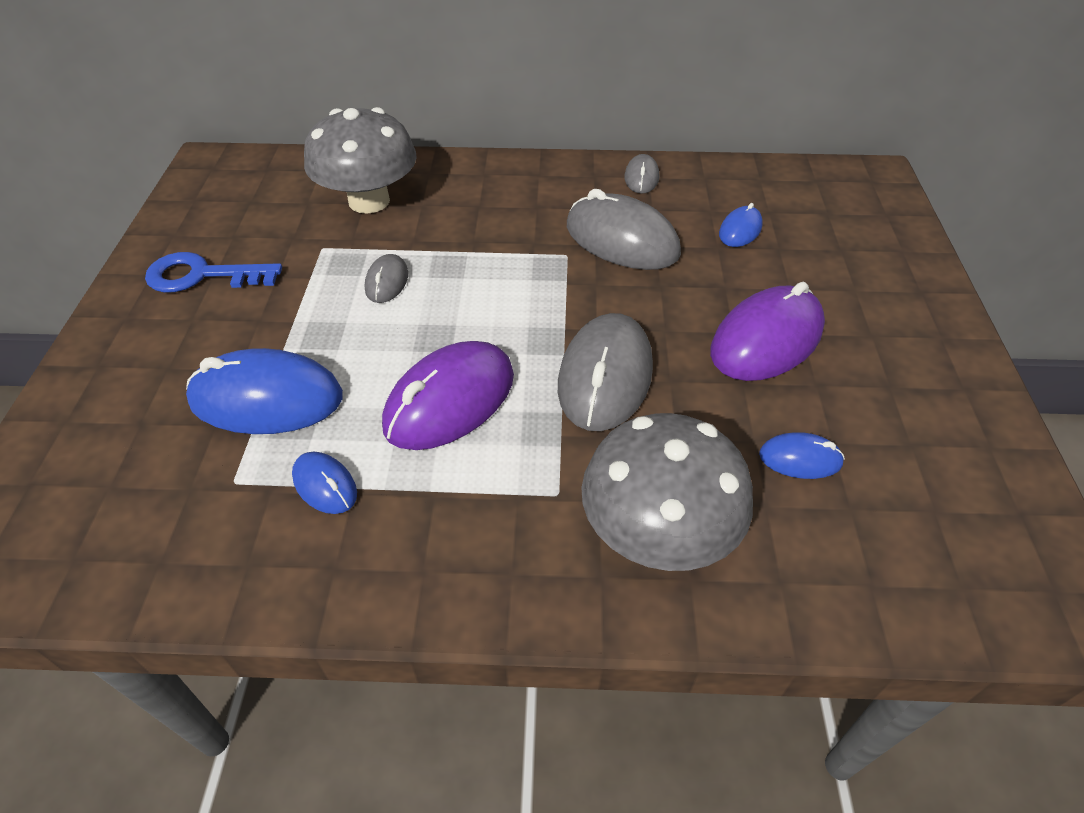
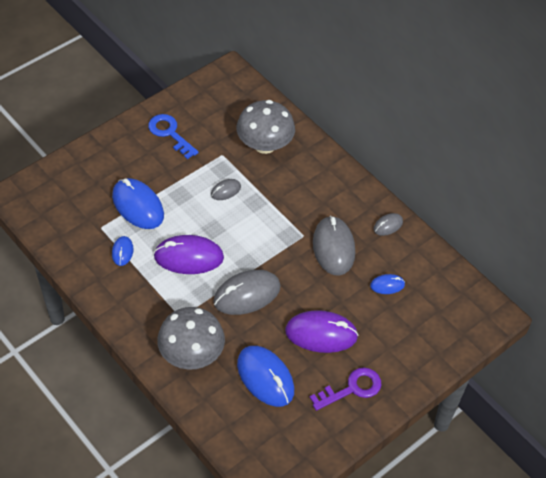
camera: 45 degrees right, 5 degrees up
blue mouse [759,432,845,479] -> blue mouse [237,346,294,407], size x2.00
none -> purple key [310,368,381,411]

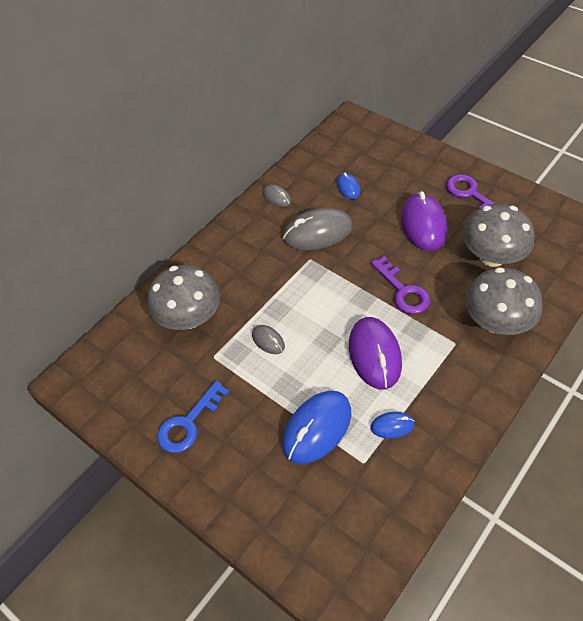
camera: 95 degrees left, 0 degrees up
grey mouse [213,270,281,315] -> purple key [371,256,430,314]
blue mouse [237,346,294,407] -> grey mushroom [463,204,534,267]

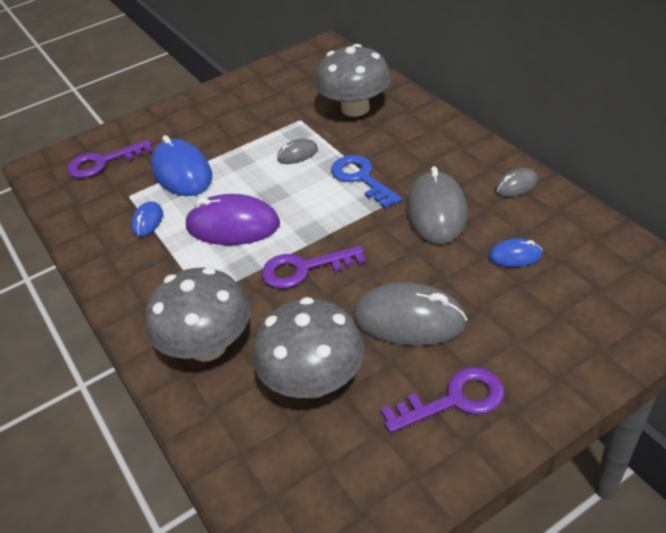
camera: 110 degrees right, 10 degrees down
blue key [157,381,229,453] -> blue key moved to [331,155,402,209]
purple mouse [401,191,447,251] -> grey mouse [354,282,467,346]
none -> purple key [67,140,153,178]

